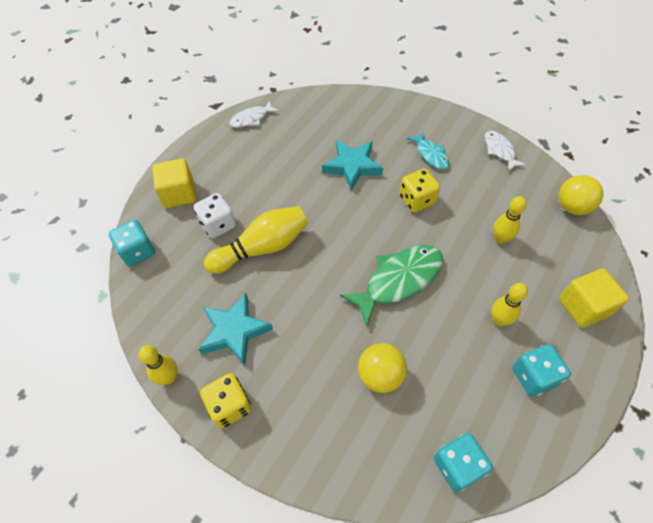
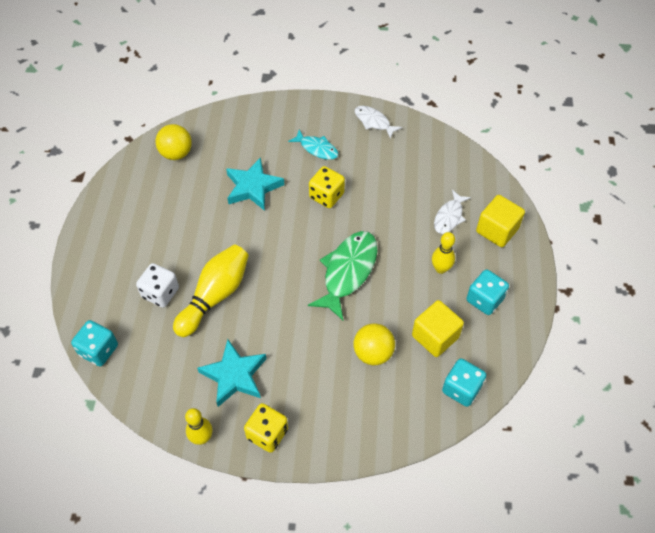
camera: 30 degrees left, 0 degrees up
yellow cube [152,158,196,208] -> yellow cube moved to [412,300,464,357]
white fish [230,101,279,128] -> white fish moved to [434,190,471,234]
yellow bowling pin [493,196,527,244] -> none
yellow ball [559,175,604,215] -> yellow ball moved to [156,124,192,160]

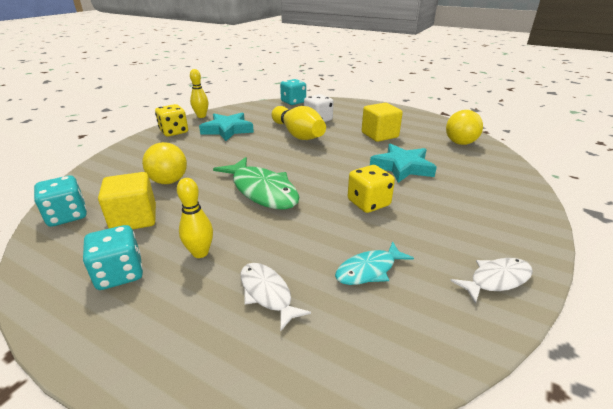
camera: 115 degrees right, 25 degrees down
turquoise fish [288,130,339,160] -> turquoise fish moved to [335,241,414,285]
yellow cube [476,195,525,247] -> yellow cube moved to [362,103,403,142]

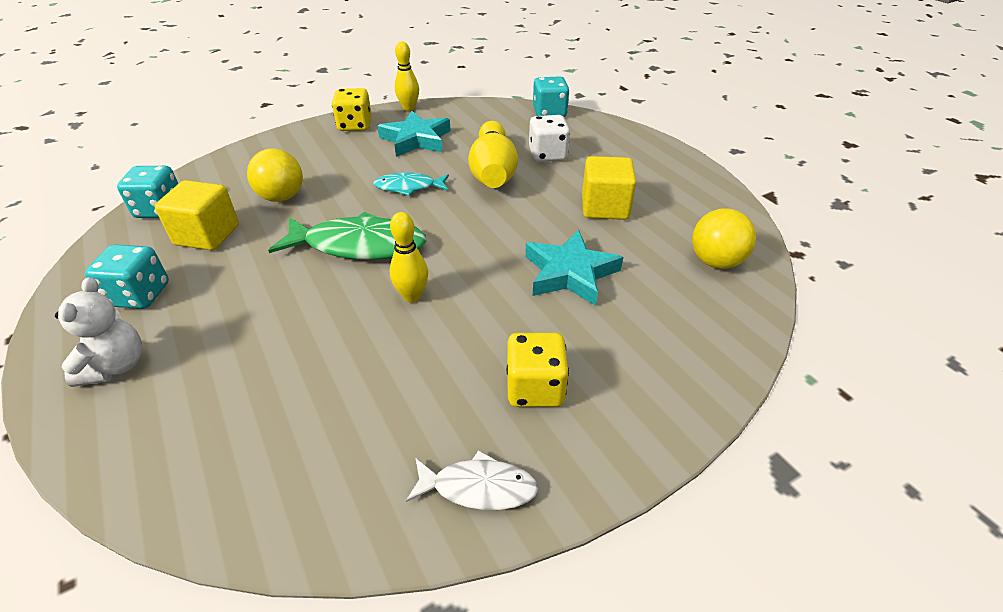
camera: 30 degrees right, 10 degrees up
yellow bowling pin [177,178,213,258] -> yellow bowling pin moved to [390,212,428,303]
green fish [213,157,299,210] -> green fish turned 75 degrees counterclockwise [268,212,427,260]
white fish [241,263,311,332] -> none
turquoise fish [335,241,414,285] -> turquoise fish moved to [373,172,449,196]
yellow dice [348,165,395,213] -> yellow dice moved to [506,333,569,407]
none -> white teddy bear [55,277,142,387]

